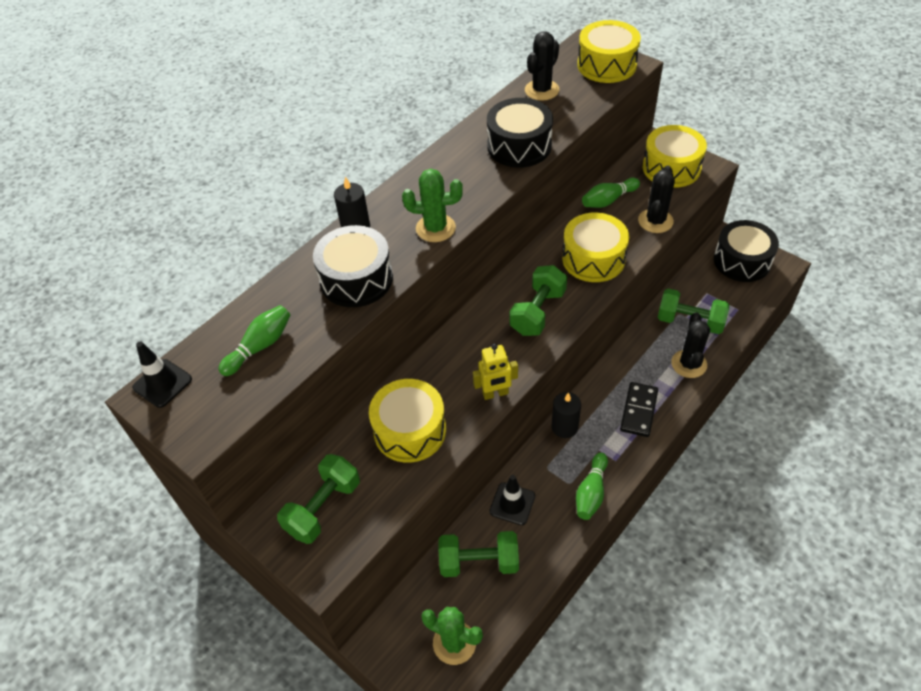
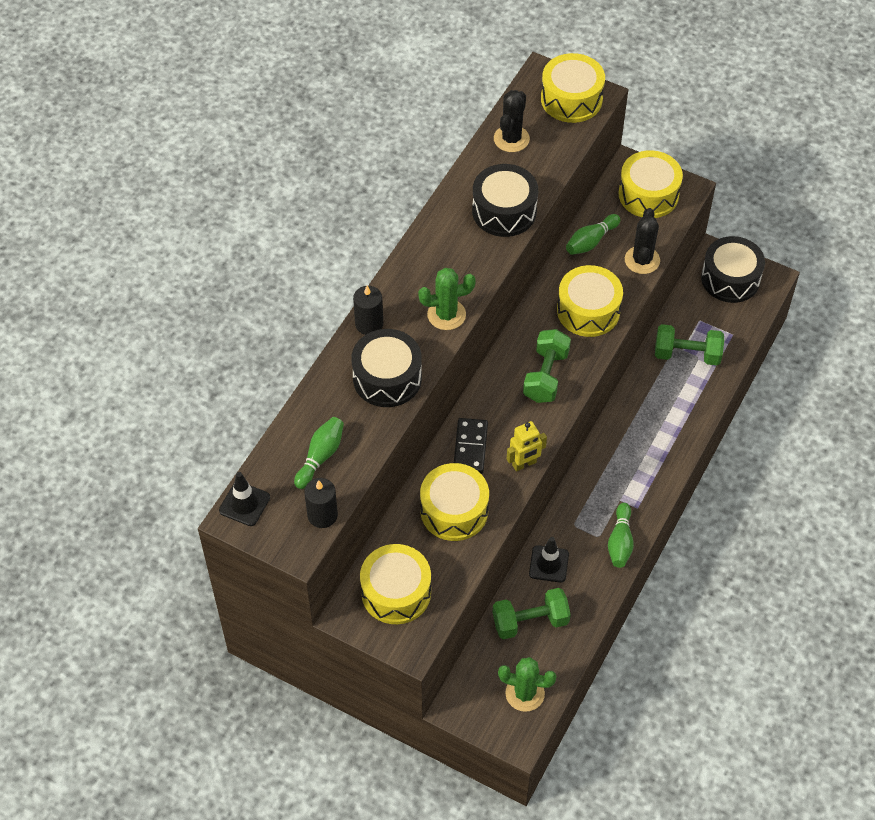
camera: 15 degrees left, 5 degrees up
green dumbbell [277,454,360,544] -> yellow drum [360,544,431,624]
black candle [551,392,581,438] -> black candle moved to [304,478,338,528]
black domino [620,382,658,437] -> black domino moved to [454,418,488,474]
black cactus [671,312,710,378] -> none

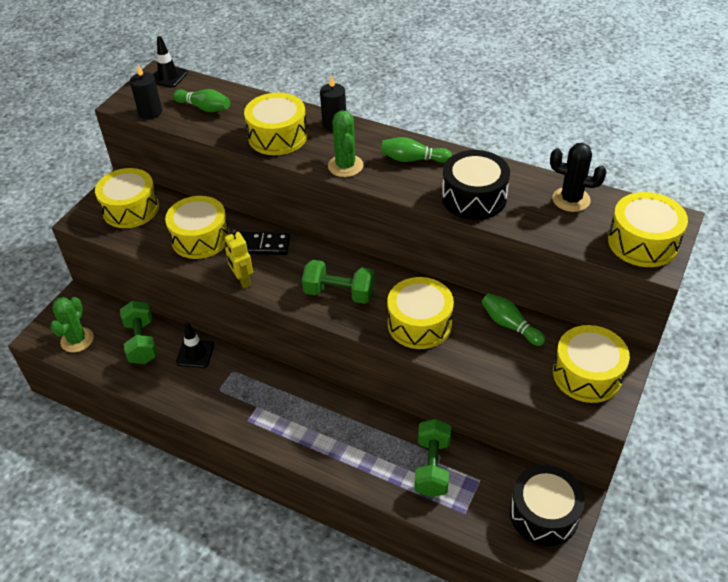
camera: 90 degrees right, 10 degrees down
black drum [351,329,422,407] -> yellow drum [244,93,308,155]
green bowling pin [608,503,634,568] -> green bowling pin moved to [381,137,452,163]
black cactus [625,208,660,274] -> none

